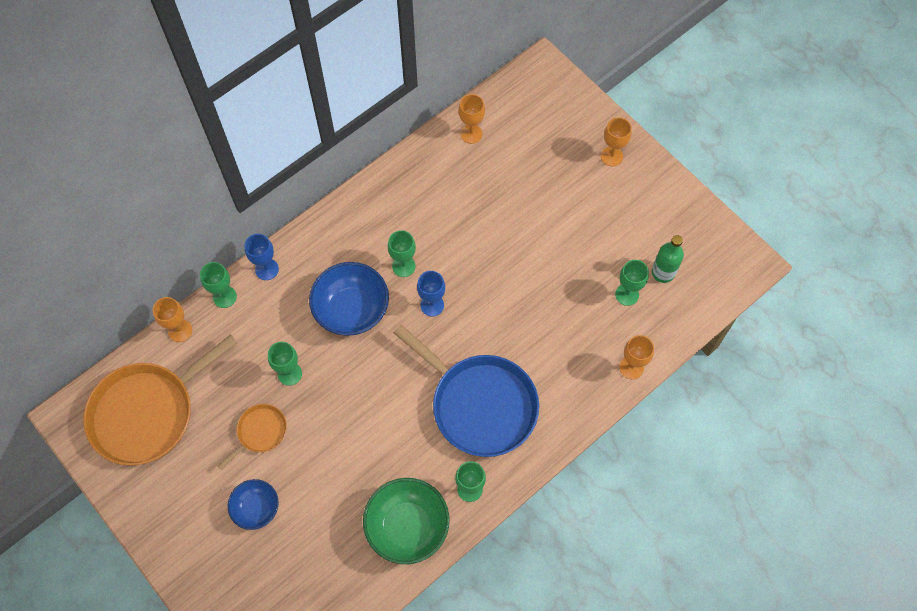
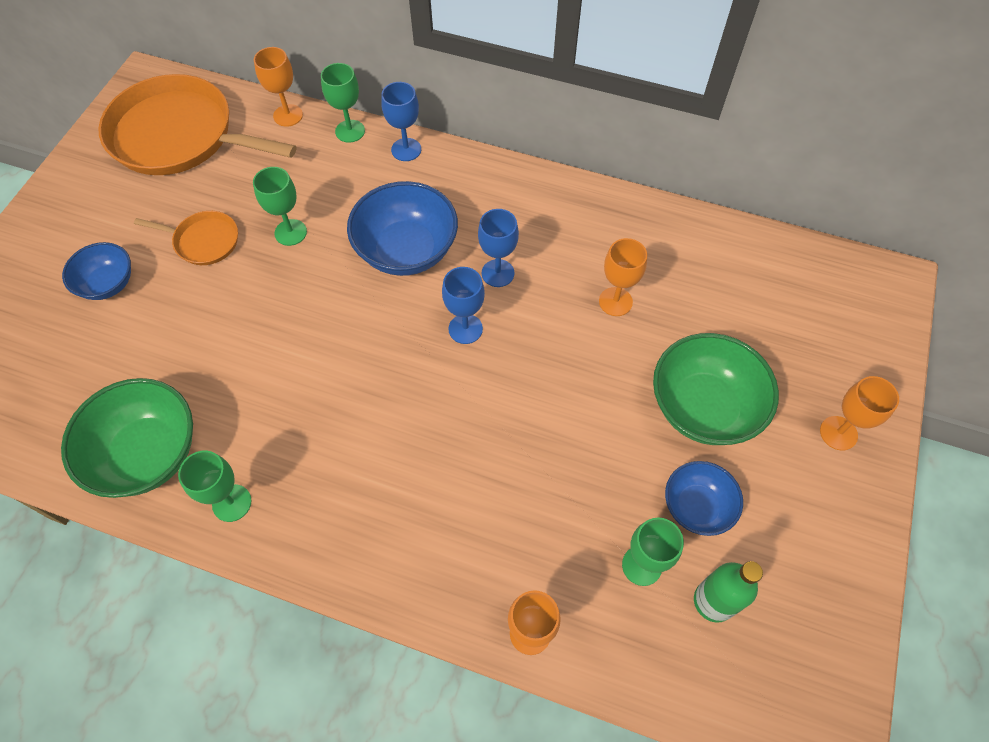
camera: 60 degrees right, 5 degrees down
green goblet [388,230,416,277] -> blue goblet [478,209,519,287]
blue pan [394,325,539,457] -> none
orange goblet [459,94,485,144] -> orange goblet moved to [599,238,647,316]
none -> green bowl [653,333,779,445]
none -> blue bowl [665,461,743,536]

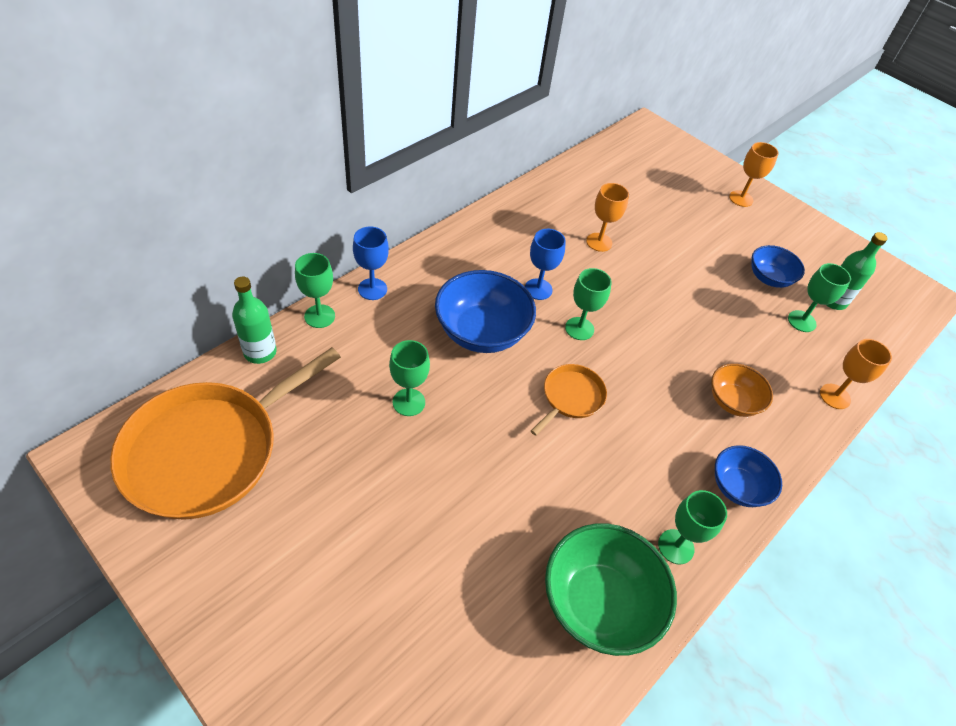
camera: 70 degrees left, 10 degrees down
blue bowl [62,242,131,300] -> blue bowl moved to [715,445,782,507]
orange pan [134,211,238,265] -> orange pan moved to [531,364,607,436]
orange goblet [254,47,303,127] -> green bottle [232,277,277,364]
blue goblet [442,267,485,344] -> green goblet [565,268,612,340]
green bowl [653,333,779,445] -> none
none -> orange bowl [711,363,773,417]

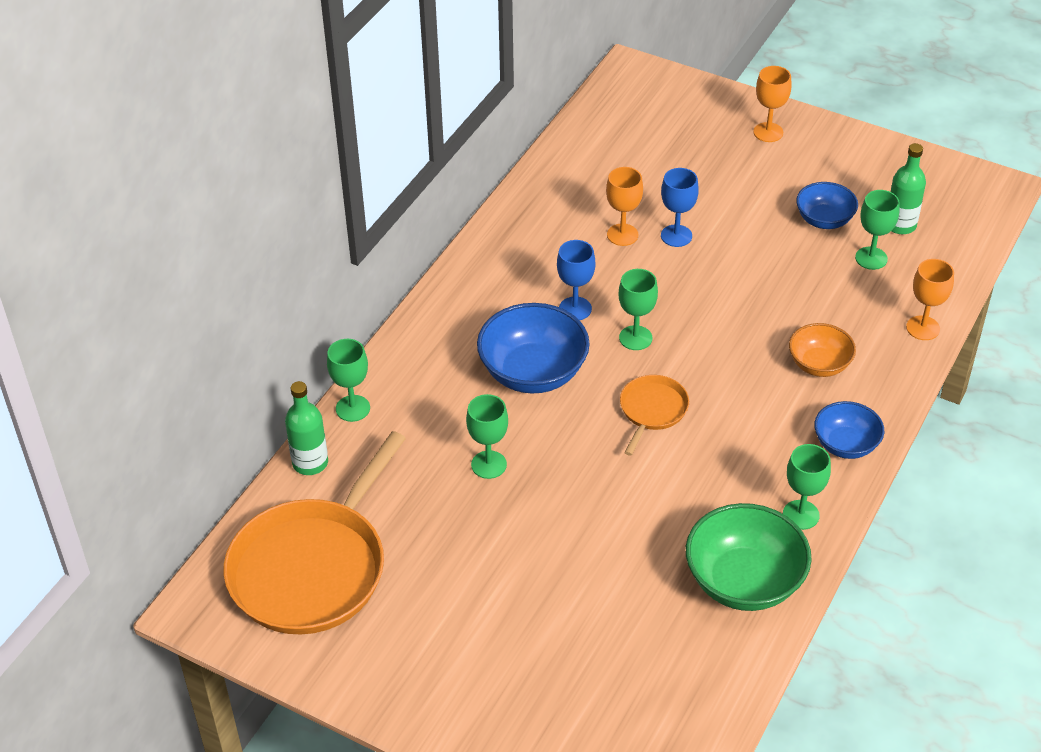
camera: 10 degrees left, 5 degrees down
blue goblet [353,226,389,300] -> blue goblet moved to [661,168,699,247]

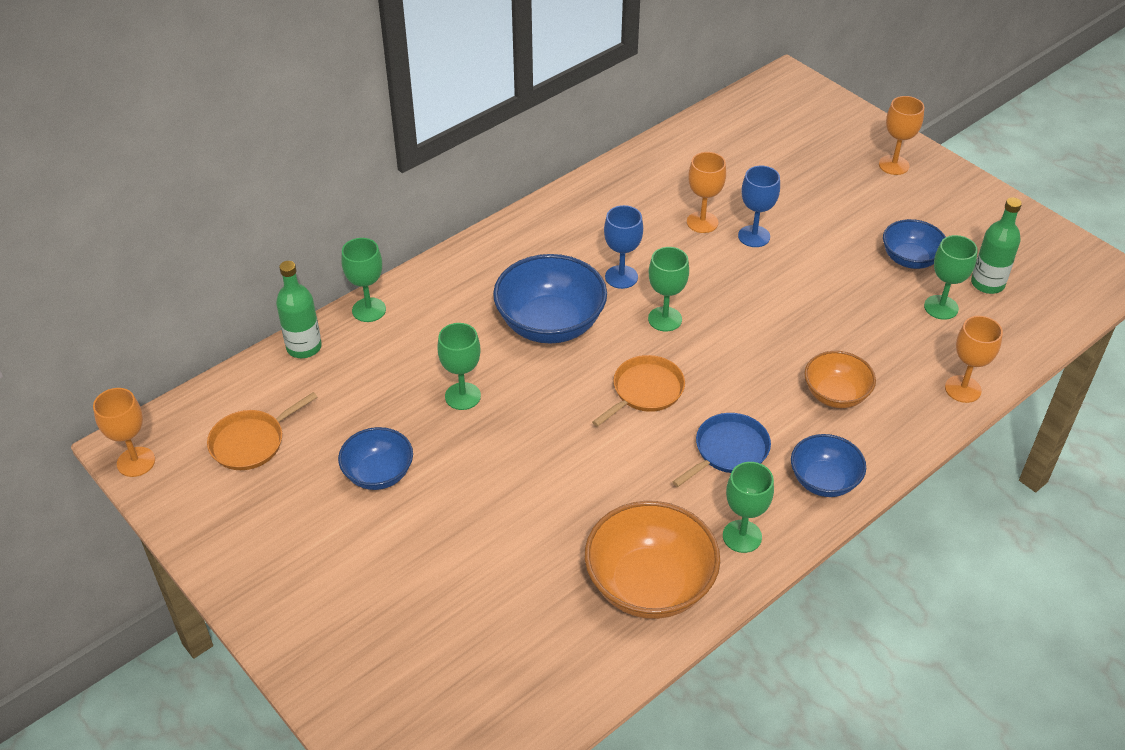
camera: 20 degrees right, 0 degrees up
orange pan [224,431,406,635] -> orange pan [207,392,317,470], size x0.47
green bowl [686,503,812,611] -> orange bowl [585,501,720,619]
none -> orange goblet [93,388,155,477]
none -> blue bowl [338,427,413,490]
none -> blue pan [672,413,771,487]

